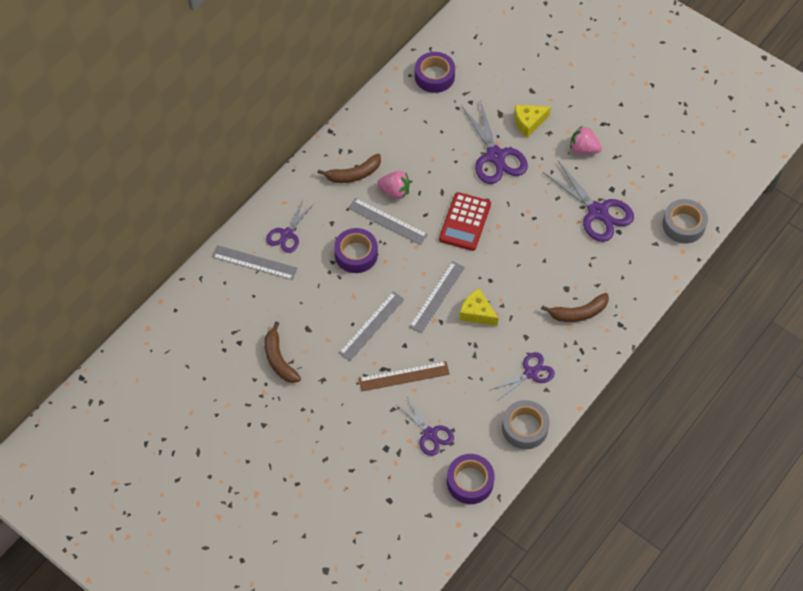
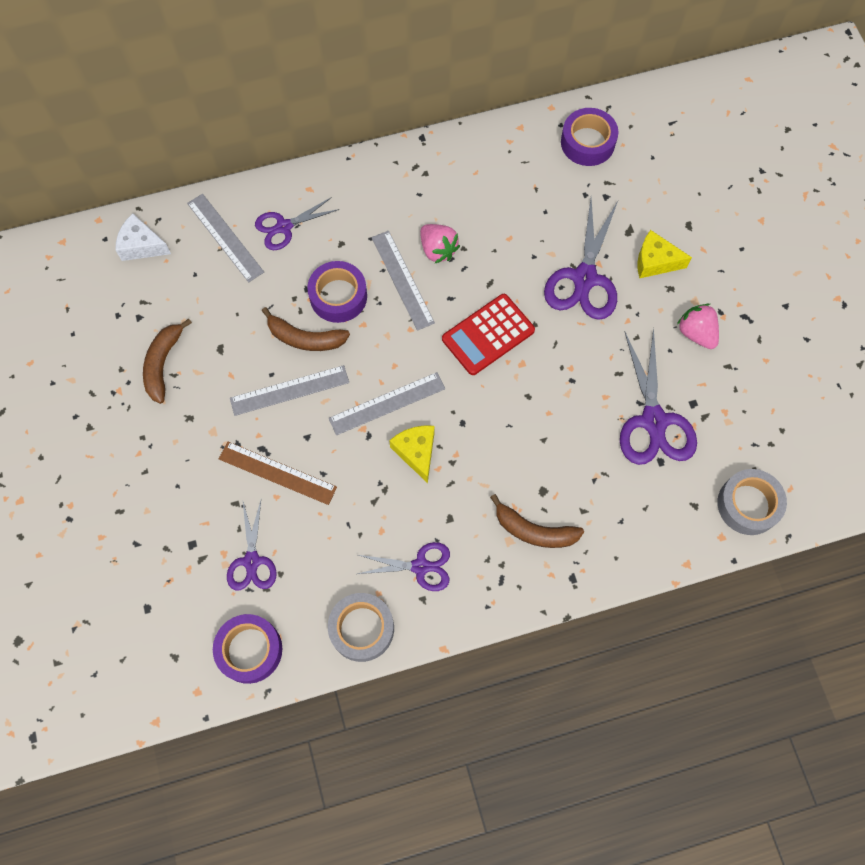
camera: 35 degrees right, 10 degrees up
brown banana [317,154,381,183] -> brown banana moved to [262,307,350,351]
none -> white cheese [115,214,171,261]

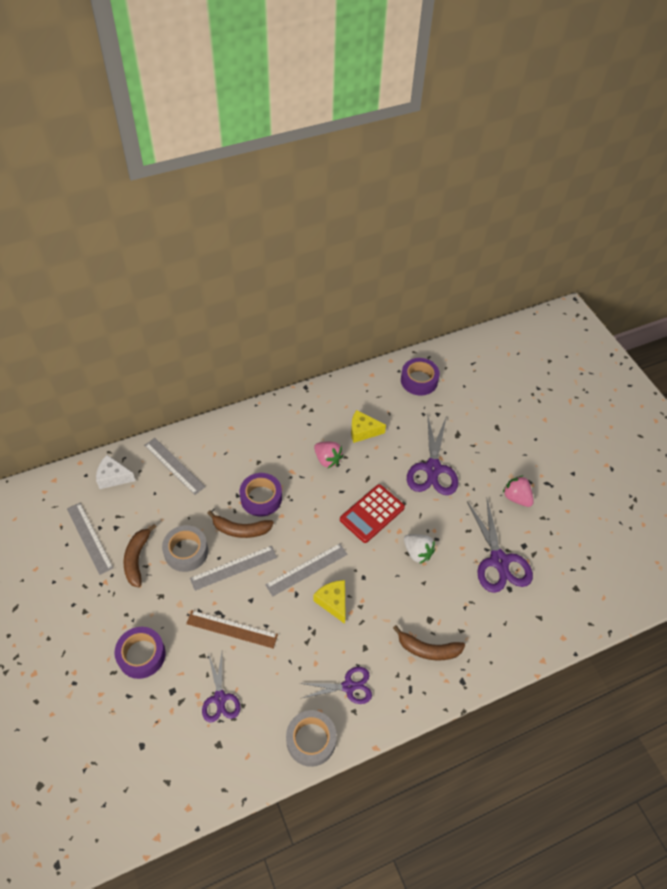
camera: 10 degrees left, 15 degrees down
purple tape [213,614,282,684] -> purple tape moved to [114,627,166,679]
purple scissors [255,197,339,250] -> none
grey ruler [372,231,435,331] -> grey ruler moved to [67,503,113,575]
yellow cheese [637,230,692,278] -> yellow cheese moved to [351,410,386,443]
grey tape [717,469,787,535] -> grey tape moved to [162,525,208,572]
none -> white strawberry [404,534,436,564]

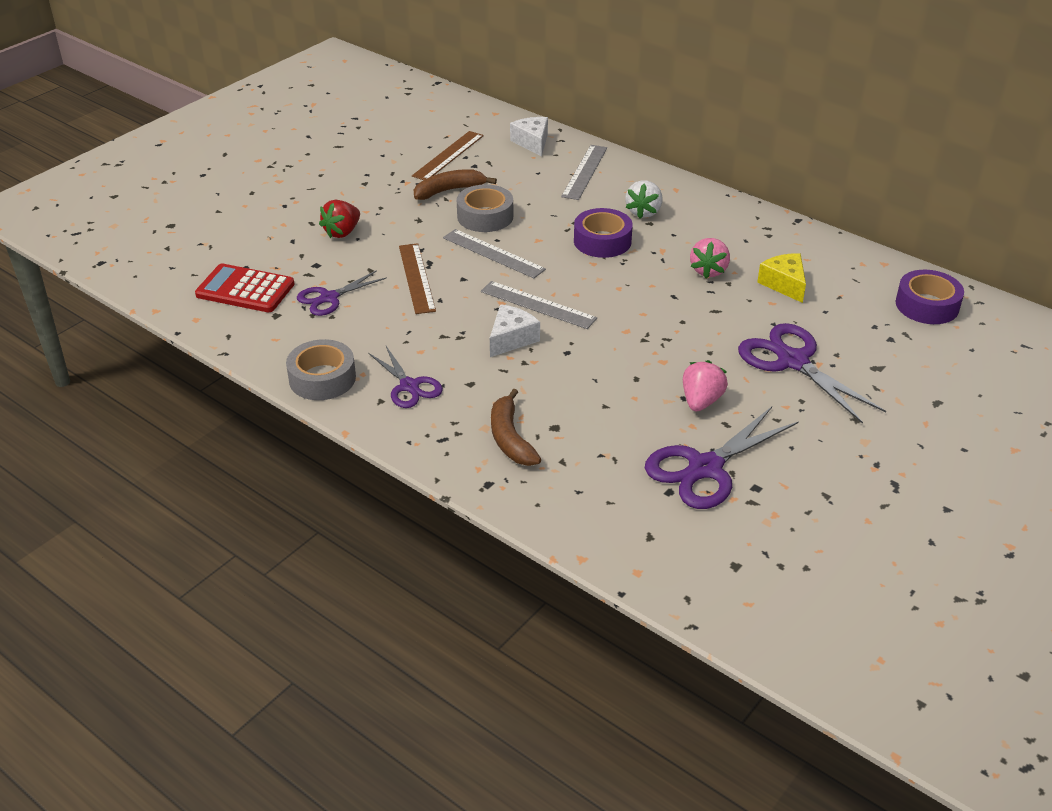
camera: 65 degrees right, 15 degrees down
grey ruler [67,503,113,575] -> brown ruler [412,131,484,180]
purple tape [114,627,166,679] -> red strawberry [319,200,360,238]
brown banana [208,510,274,538] -> none
yellow cheese [314,580,346,624] -> white cheese [490,304,540,357]
red calculator [340,484,405,543] -> red calculator moved to [195,263,295,312]
white strawberry [404,534,436,564] -> white strawberry moved to [625,181,663,219]
purple scissors [407,417,458,495] -> purple scissors turned 75 degrees clockwise [738,323,886,424]
pink strawberry [503,476,534,507] -> pink strawberry moved to [683,360,728,411]

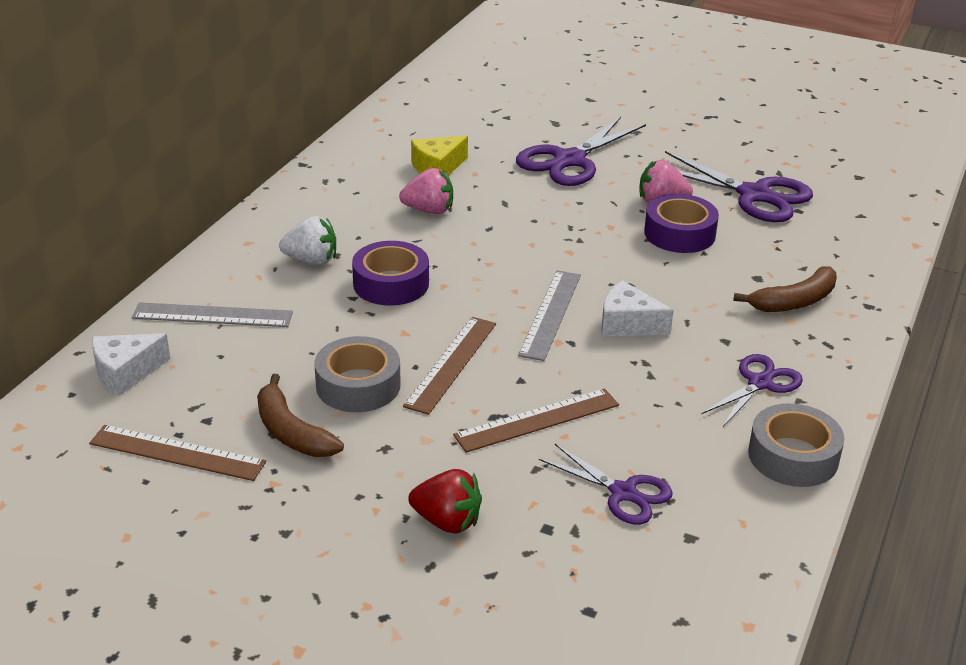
camera: 105 degrees left, 5 degrees down
red calculator [195,263,295,312] -> none
grey ruler [443,229,546,278] -> brown ruler [403,317,496,415]
purple tape [895,270,964,324] -> purple tape moved to [644,194,719,253]

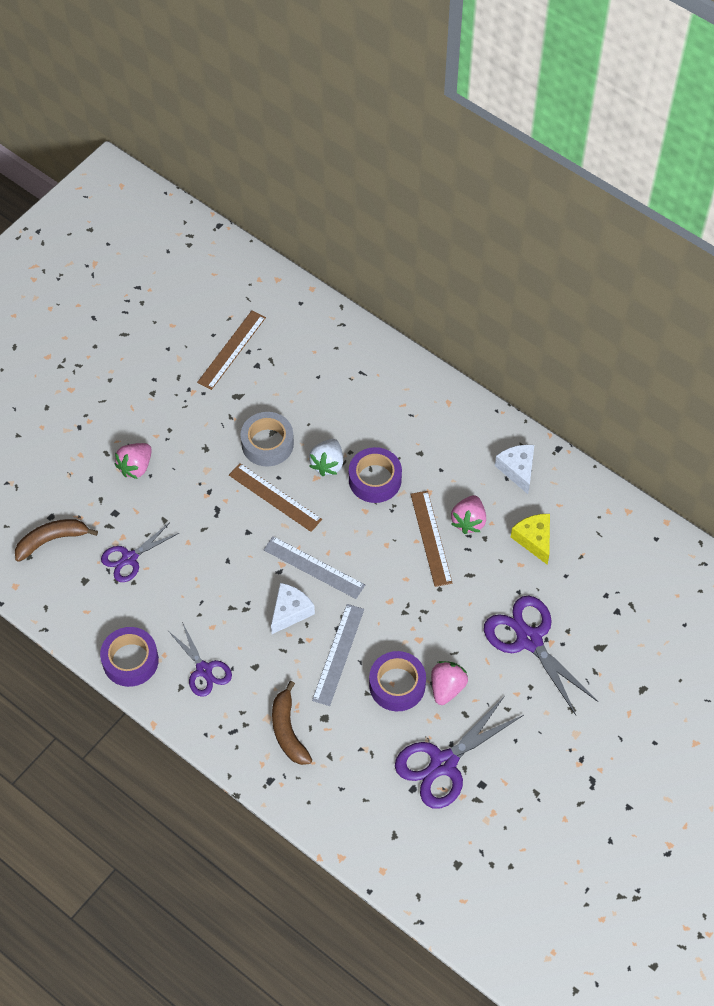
camera: 105 degrees right, 25 degrees up
white cheese [92,333,170,396] -> white cheese moved to [495,445,534,494]
grey ruler [132,302,293,327] -> grey ruler moved to [312,604,364,706]
brown banana [257,374,344,457] -> brown banana moved to [15,519,98,562]
white strawberry [279,216,336,265] -> white strawberry moved to [309,439,343,476]
red strawberry [408,469,482,534] -> pink strawberry [115,443,152,479]
brown ruler [453,388,619,453] -> brown ruler moved to [410,491,452,587]
grey tape [748,403,845,487] -> purple tape [100,627,159,687]

